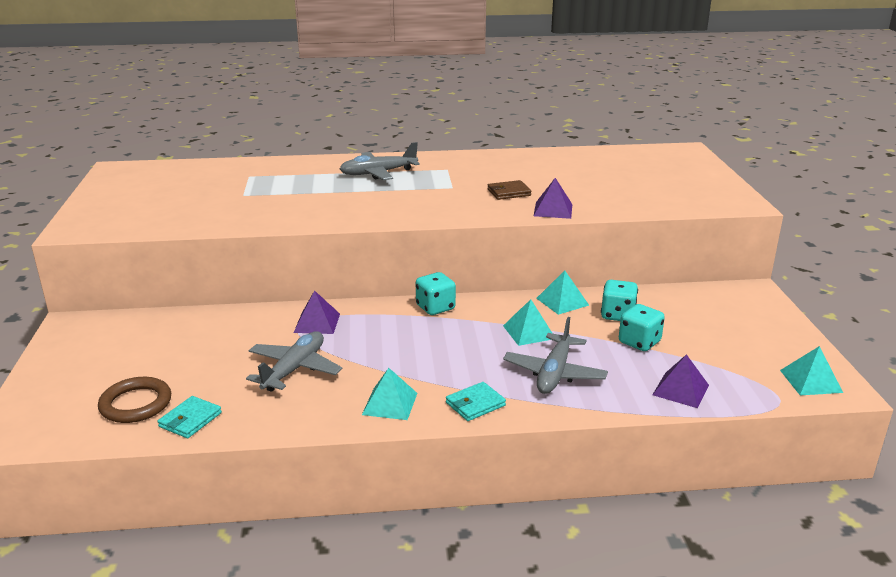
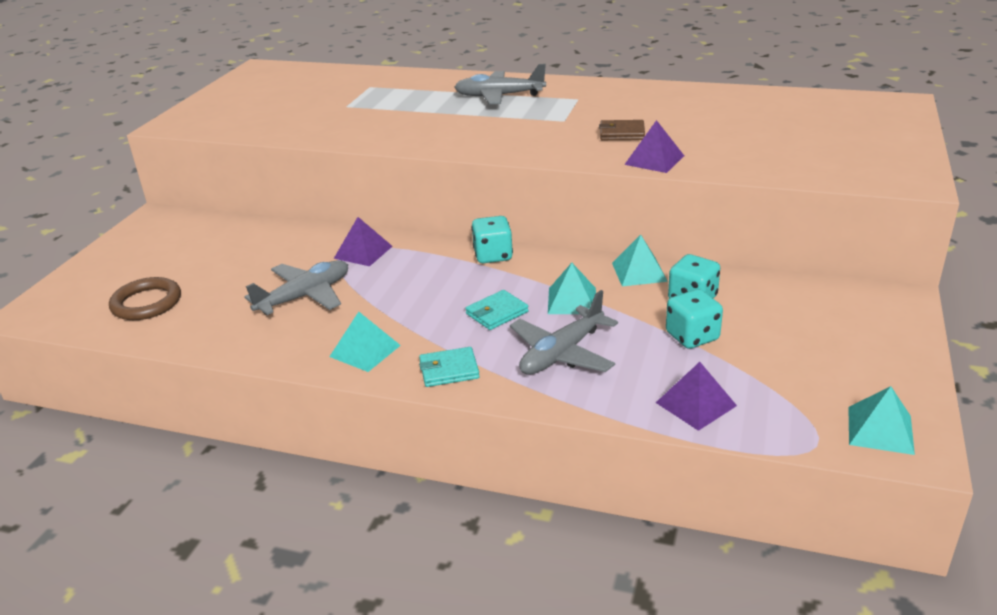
camera: 25 degrees right, 5 degrees up
turquoise wallet [158,396,222,438] -> turquoise wallet moved to [465,290,529,330]

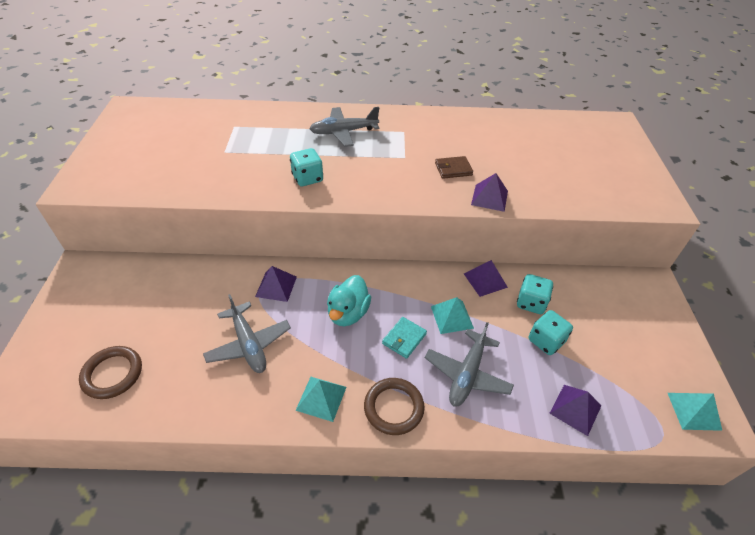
camera: 20 degrees left, 15 degrees up
grey plane [244,260,348,315] -> grey plane turned 120 degrees clockwise [203,294,291,373]
turquoise wallet [419,347,480,387] -> brown ring [364,378,425,435]
turquoise dice [471,216,513,263] -> turquoise dice moved to [290,148,323,186]
turquoise pyramid [612,235,668,286] -> purple pyramid [464,260,508,297]
none -> turquoise duck [327,275,371,326]

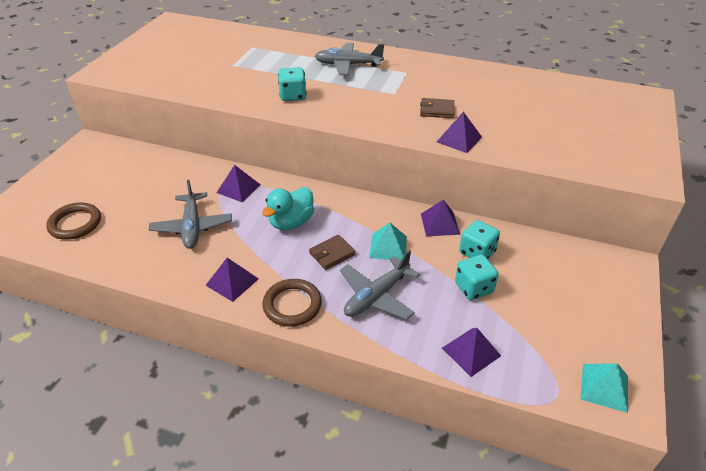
camera: 20 degrees right, 5 degrees down
turquoise pyramid [295,377,346,422] -> purple pyramid [206,258,258,302]
turquoise wallet [382,317,427,359] -> brown wallet [309,235,356,270]

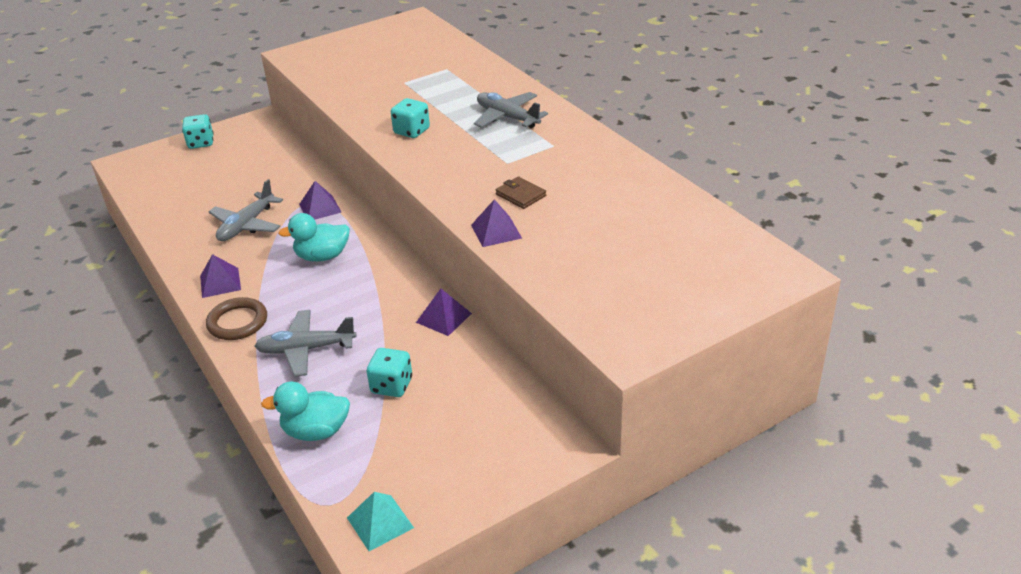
camera: 40 degrees right, 5 degrees down
brown ring [46,202,101,240] -> none
brown wallet [309,235,356,270] -> none
turquoise pyramid [369,223,407,261] -> none
purple pyramid [442,328,501,377] -> turquoise duck [261,382,350,441]
turquoise dice [459,220,500,259] -> turquoise dice moved to [182,114,214,149]

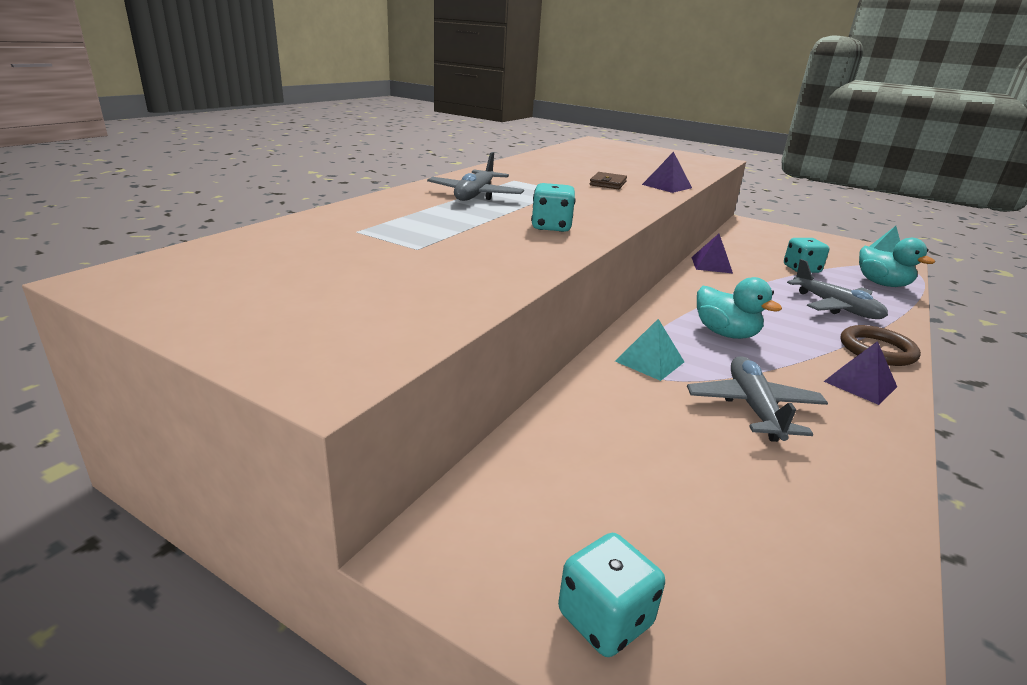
camera: 120 degrees left, 10 degrees down
grey plane [208,179,283,241] -> grey plane turned 90 degrees counterclockwise [687,356,828,442]
purple pyramid [299,181,341,219] -> turquoise pyramid [615,319,684,381]

